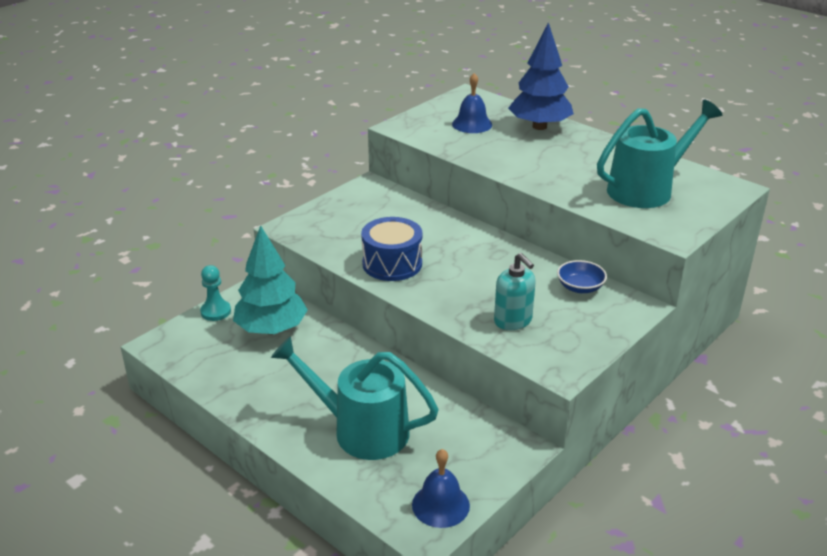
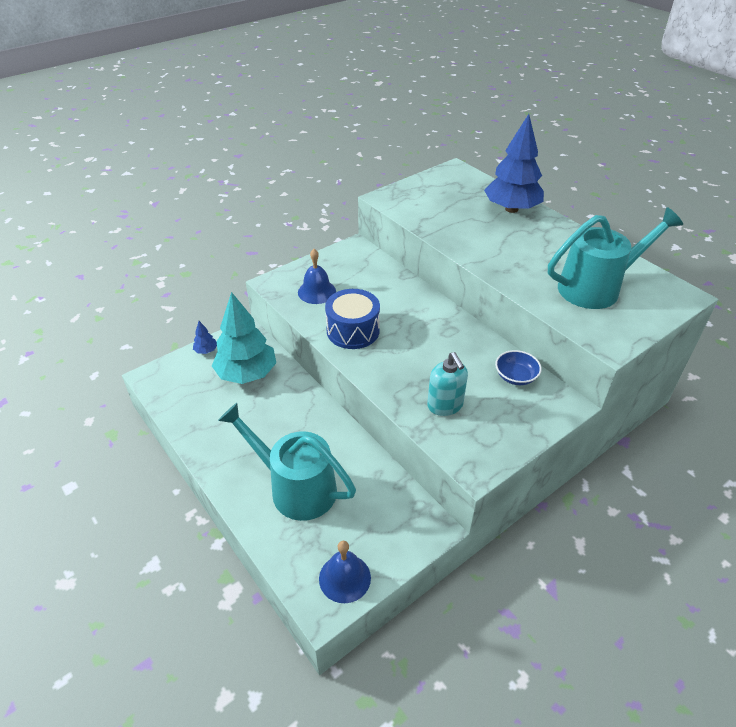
camera: 10 degrees right, 10 degrees up
turquoise pawn [200,265,231,321] -> blue tree [193,321,217,354]
blue bell [452,73,492,133] -> blue bell moved to [298,249,336,304]

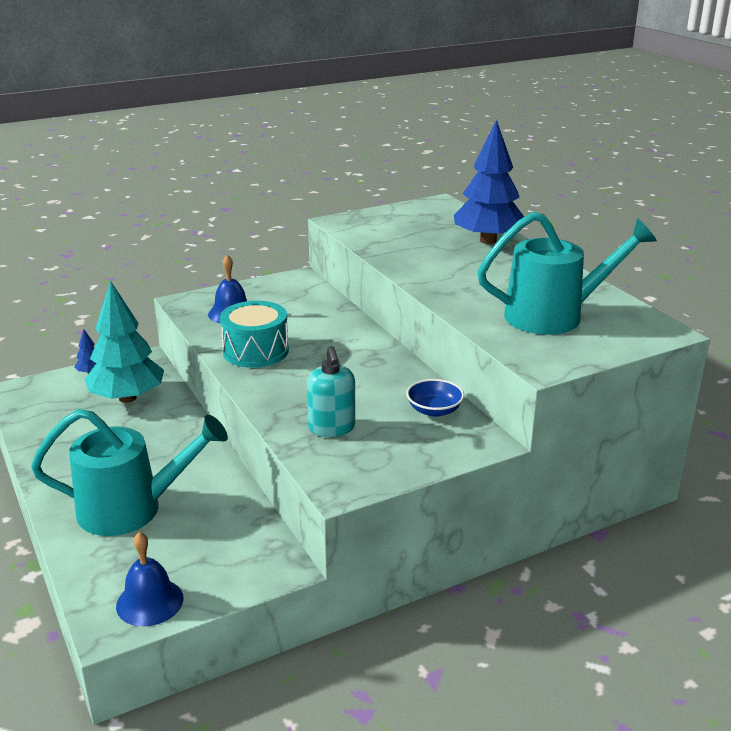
camera: 10 degrees right, 15 degrees down
turquoise watering can [218,403,356,521] -> turquoise watering can turned 135 degrees clockwise [31,409,228,536]
blue drum [325,289,380,349] -> turquoise drum [220,301,289,368]

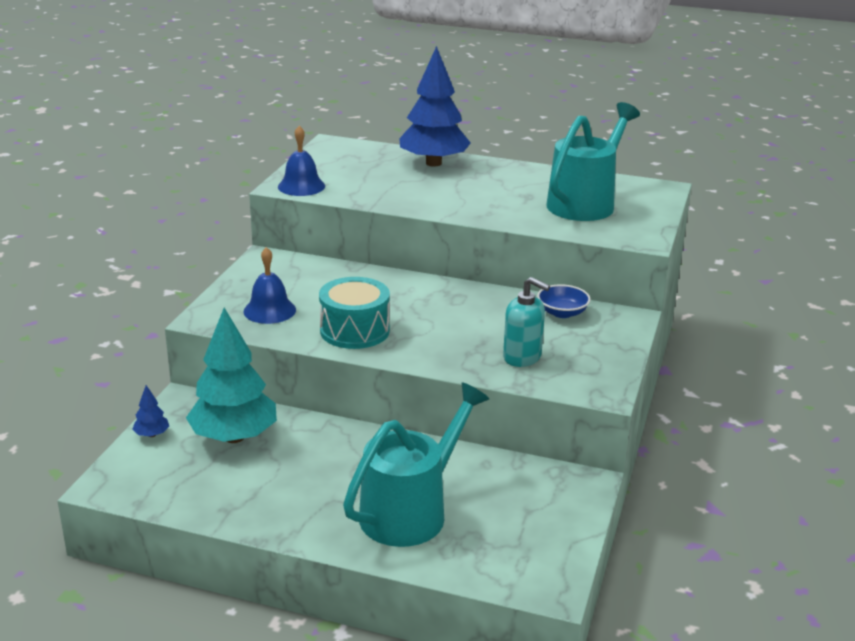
camera: 45 degrees left, 0 degrees up
blue bell [116,532,183,626] -> blue bell moved to [278,126,325,196]

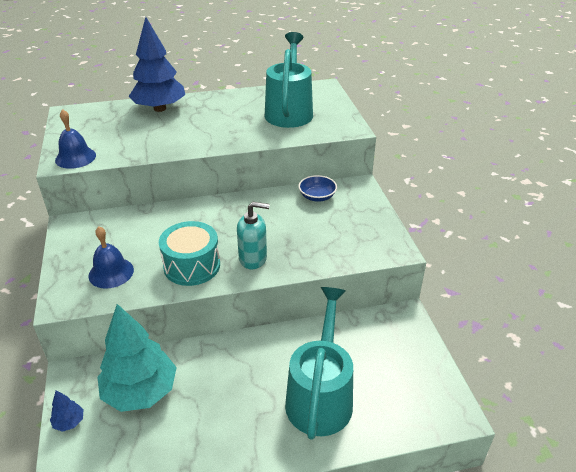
camera: 30 degrees left, 10 degrees up
turquoise soap dispenser [503,277,550,367] -> turquoise soap dispenser moved to [237,202,270,269]

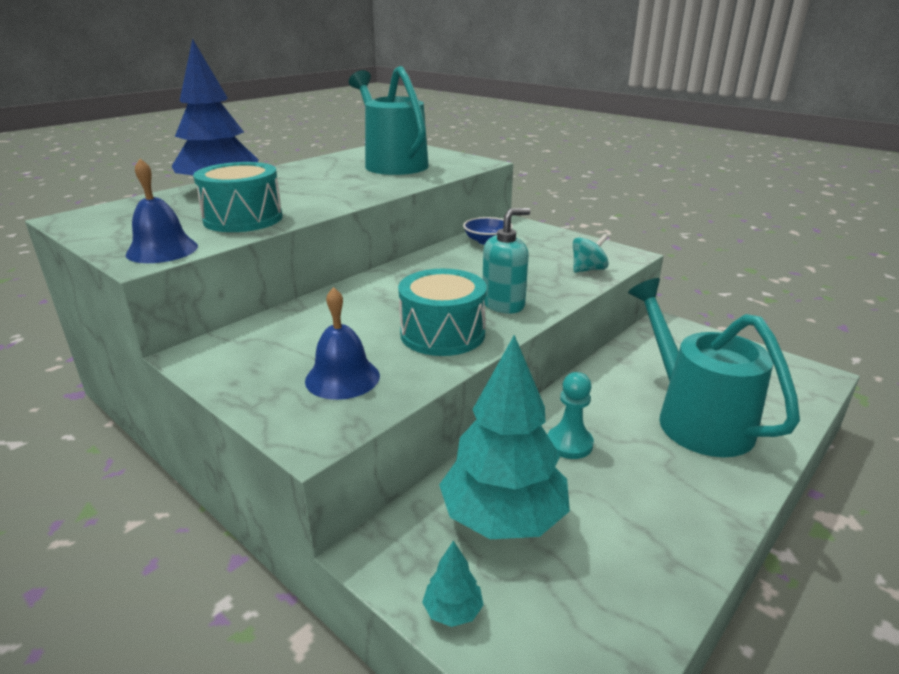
camera: 35 degrees left, 10 degrees down
blue tree [50,391,84,432] -> turquoise tree [422,541,483,627]
none -> turquoise drum [193,162,283,232]
none -> turquoise pawn [548,372,594,459]
none -> turquoise spinning top [573,235,609,273]

